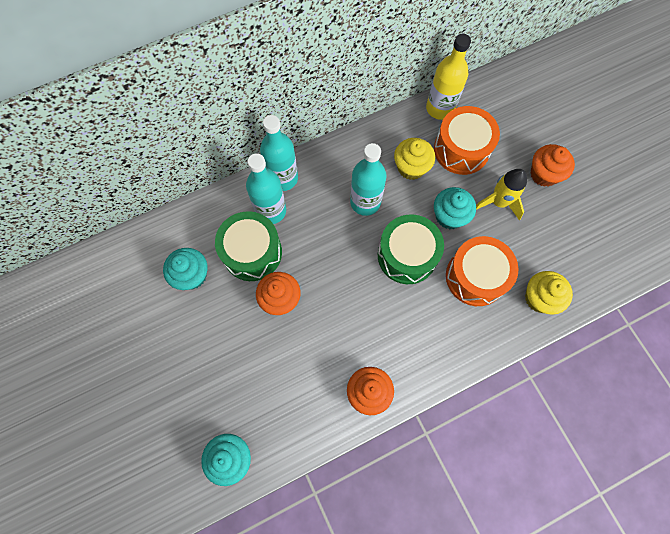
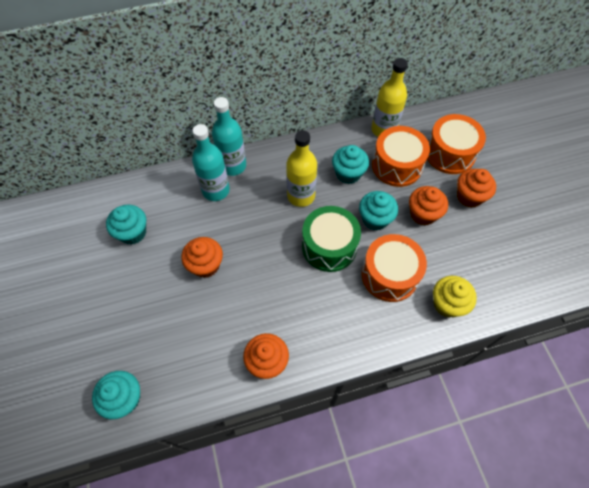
camera: 10 degrees right, 10 degrees down
green drum [215,211,282,281] -> none
turquoise bottle [350,143,387,216] -> yellow bottle [286,130,317,207]
yellow cupcake [394,138,435,180] -> turquoise cupcake [332,145,369,184]
yellow rocket [476,169,527,220] -> orange cupcake [409,186,448,226]
none -> orange drum [427,114,486,174]

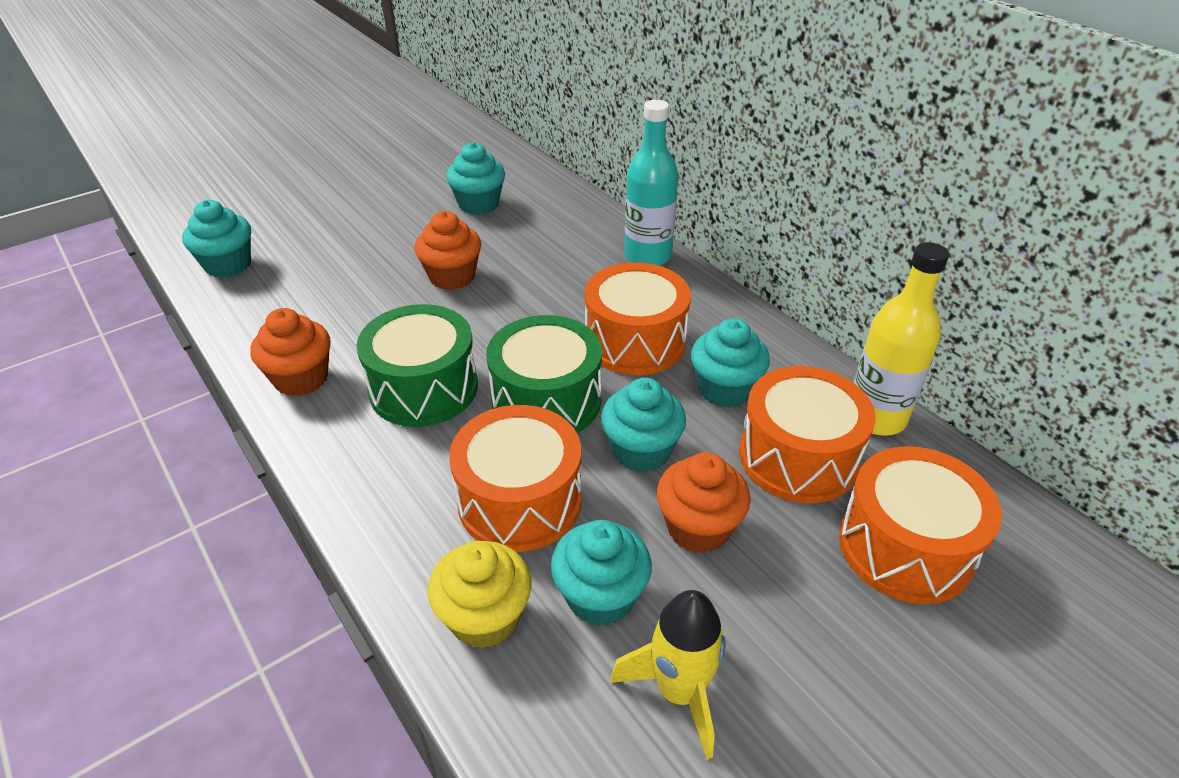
camera: 70 degrees right, 20 degrees down
turquoise bottle [192,124,230,201] -> none
yellow bottle [286,130,317,207] -> orange drum [585,262,691,375]
orange cupcake [457,169,496,208] -> none
none -> green drum [357,304,478,427]
none -> turquoise cupcake [551,520,652,626]
none -> yellow rocket [610,590,725,760]

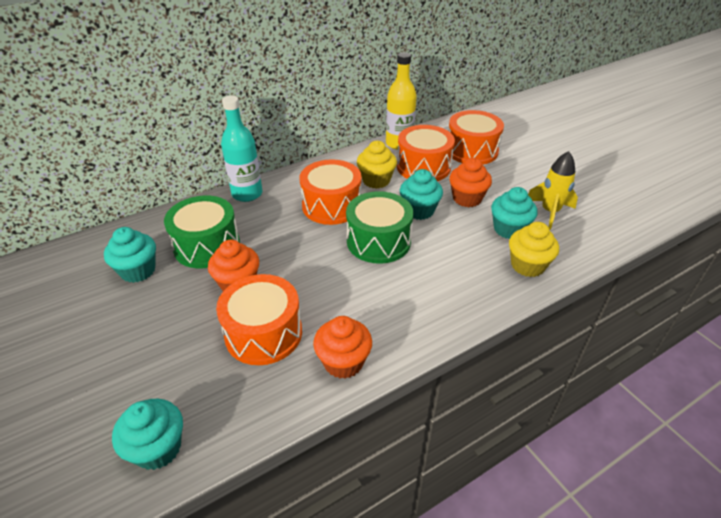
camera: 85 degrees left, 0 degrees up
green drum [357,304,478,427] -> green drum moved to [164,196,240,268]
orange drum [449,405,582,552] -> orange drum moved to [216,274,302,365]
turquoise cupcake [691,318,770,408] -> yellow cupcake [357,141,397,189]

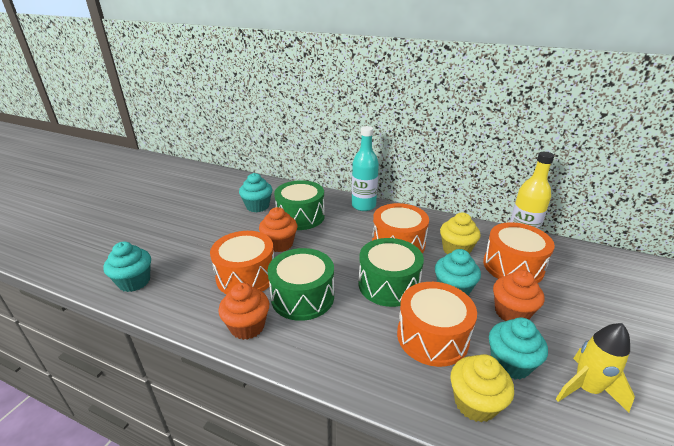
camera: 55 degrees right, 10 degrees down
orange drum [449,110,504,165] -> orange drum moved to [397,282,477,367]
none -> green drum [268,248,334,321]

